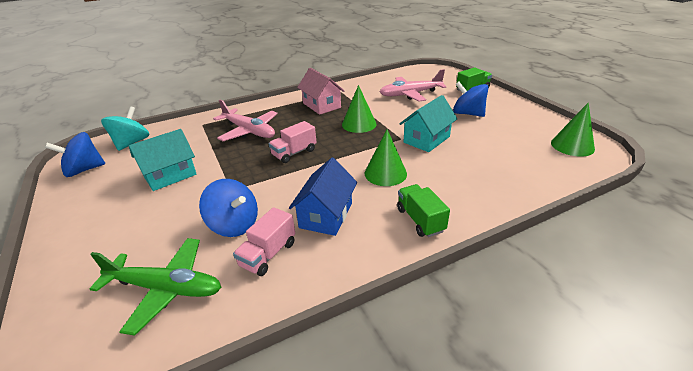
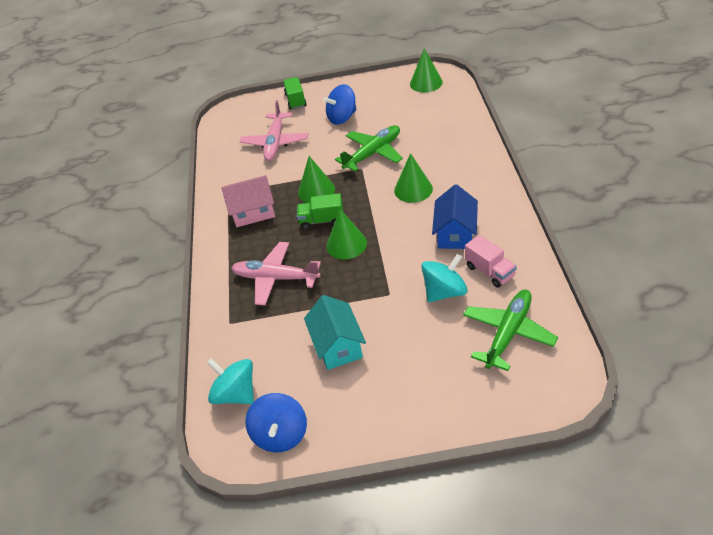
camera: 65 degrees left, 10 degrees up
blue spinning top [199,179,258,237] -> turquoise spinning top [421,254,468,302]
pink plane [213,100,278,141] -> pink plane turned 135 degrees counterclockwise [231,242,321,306]
pink truck [268,121,317,163] -> green cone [326,209,367,259]
blue house [289,158,357,236] -> blue house turned 60 degrees clockwise [432,184,478,249]
green truck [397,184,450,237] -> green truck moved to [297,193,343,230]
turquoise house [400,95,458,152] -> green plane [335,125,403,172]

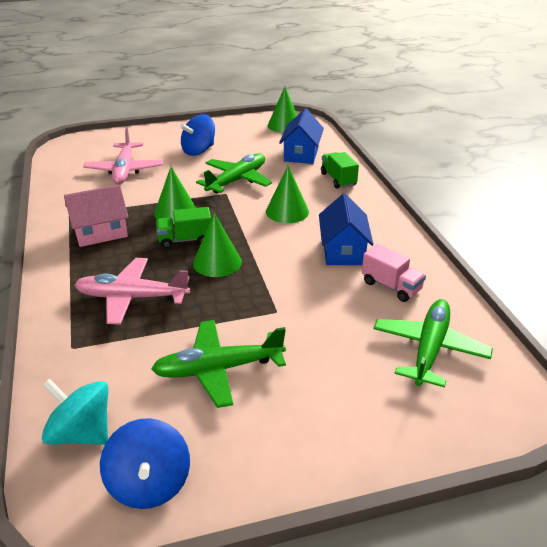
camera: 15 degrees left, 10 degrees down
green truck [283,77,307,110] -> green truck moved to [321,152,359,189]
turquoise house [304,295,366,370] -> green plane [151,320,286,408]
turquoise spinning top [421,254,468,302] -> none
none -> blue house [279,109,324,164]

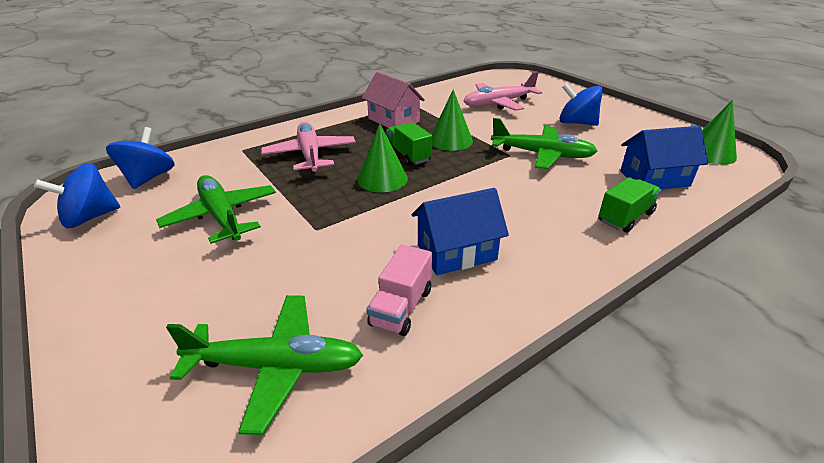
camera: 70 degrees right, 0 degrees up
turquoise spinning top [42,379,108,445] -> blue spinning top [106,127,175,189]
green cone [266,166,309,223] -> none

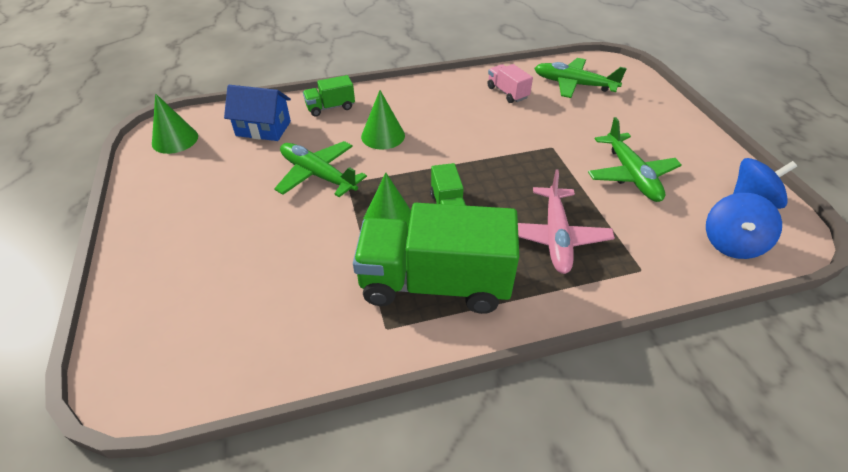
camera: 160 degrees left, 10 degrees up
green cone [357,123,408,193] -> green cone moved to [361,90,405,150]
pink house [362,72,425,128] -> green truck [353,203,519,314]
pink truck [367,244,432,336] -> pink truck turned 75 degrees counterclockwise [487,64,533,103]
blue house [411,188,509,275] -> none
pink plane [464,71,542,111] -> none
blue spinning top [560,83,603,126] -> none

